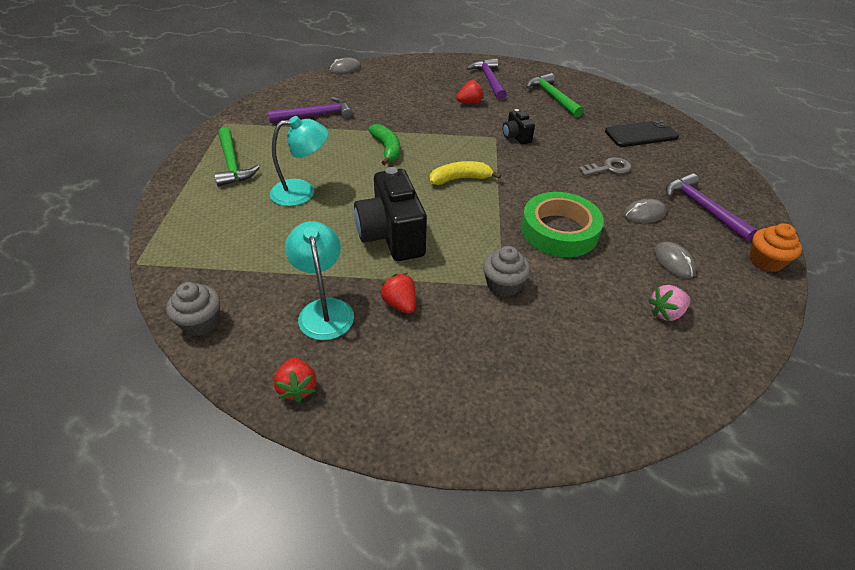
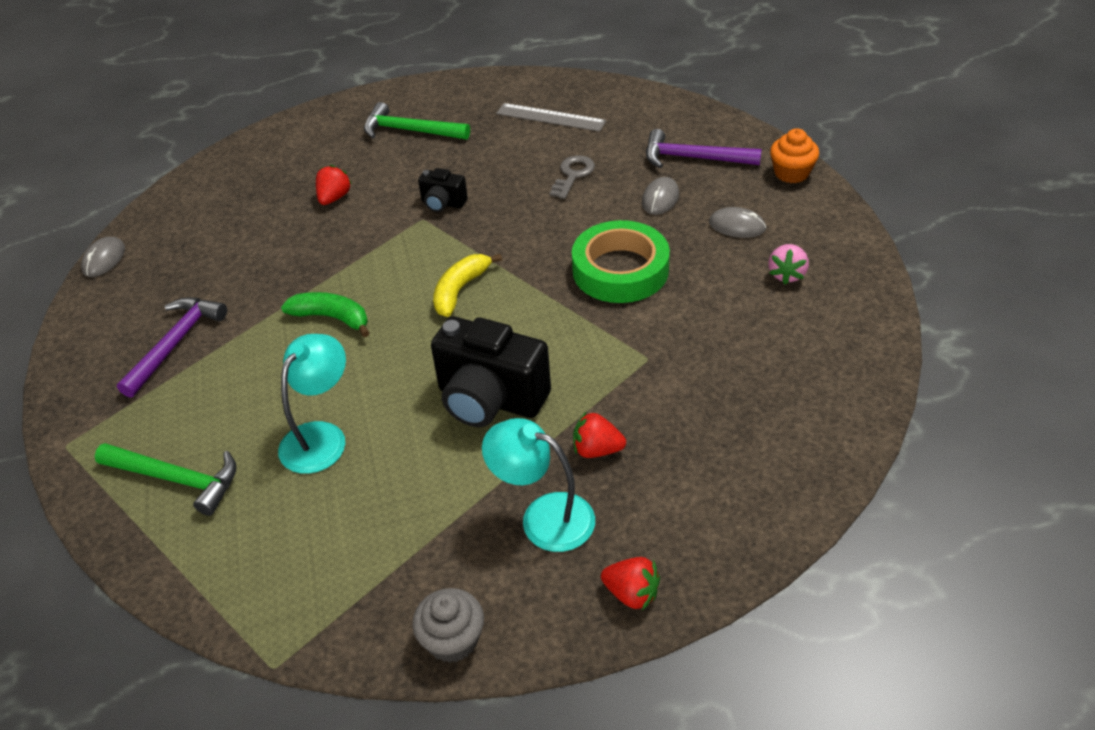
camera: 45 degrees left, 0 degrees up
purple hammer [467,58,507,100] -> none
grey cupcake [483,246,530,297] -> none
black phone [605,120,679,147] -> grey ruler [496,103,606,132]

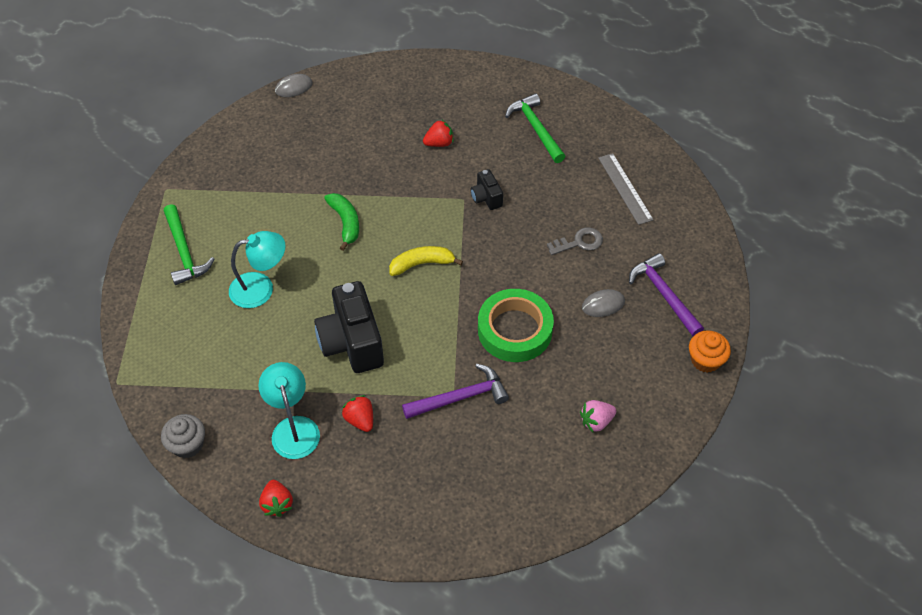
camera: 45 degrees right, 10 degrees up
purple hammer [117,297,227,398] -> purple hammer moved to [402,364,509,419]
grey mouse [709,207,766,238] -> none

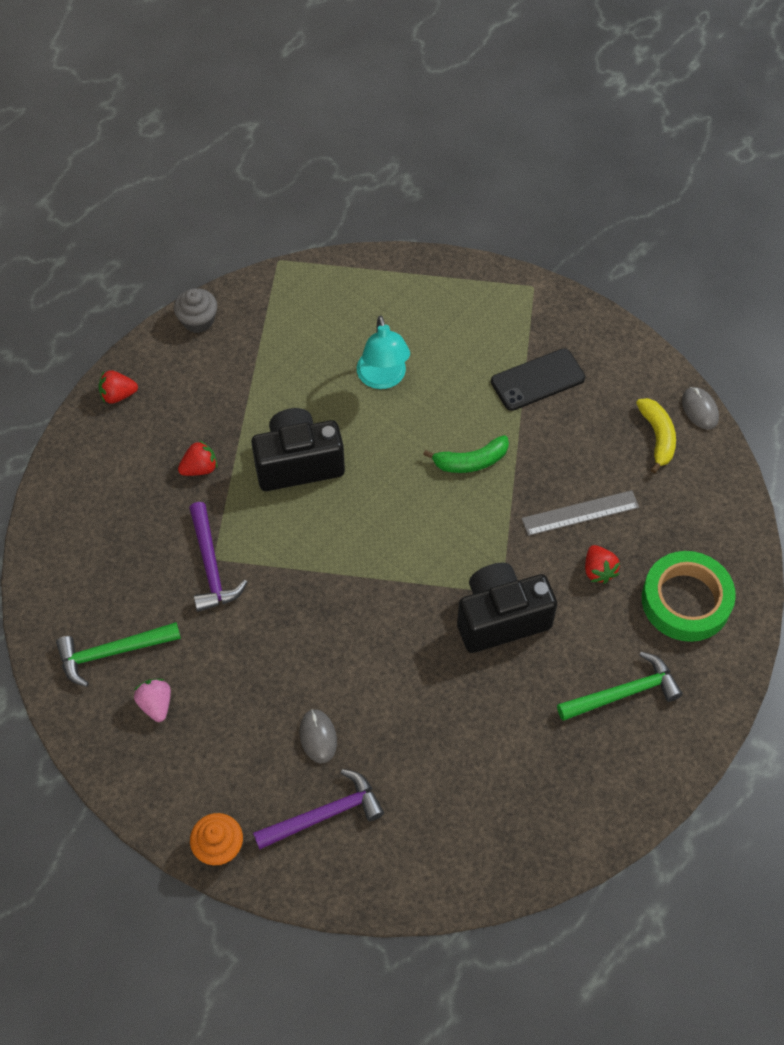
camera: 95 degrees right, 5 degrees up
green hammer [164,204,214,285] -> green hammer moved to [56,622,181,687]
turquoise lamp [258,362,320,459] -> none
yellow banana [389,246,463,276] -> yellow banana moved to [636,398,676,473]
black camera [470,169,503,210] -> black camera [457,563,557,653], size x2.02
green tape [478,289,554,362] -> green tape moved to [642,551,736,642]
grey key [547,227,603,255] -> none
grey ruler [599,153,654,225] -> grey ruler moved to [521,490,639,536]
none -> black phone [491,348,585,411]

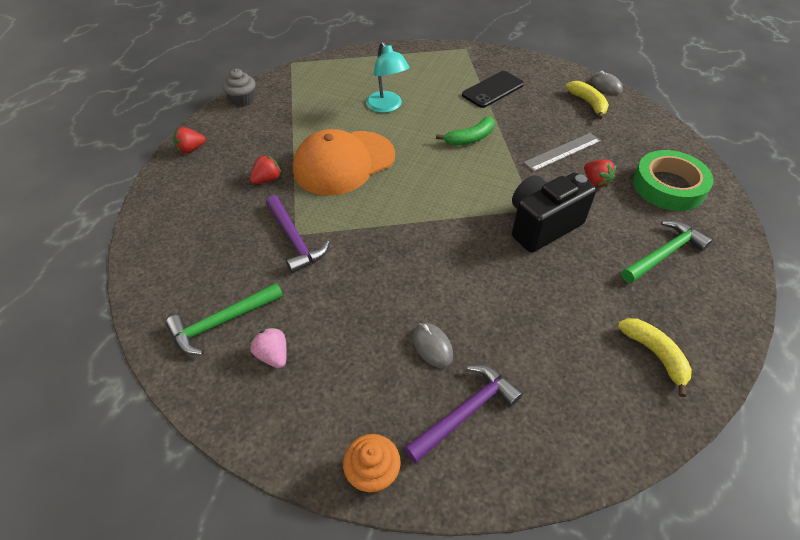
camera: 15 degrees left, 10 degrees down
black camera [251,408,345,491] -> orange cap [293,129,395,195]
none -> yellow banana [618,318,692,397]

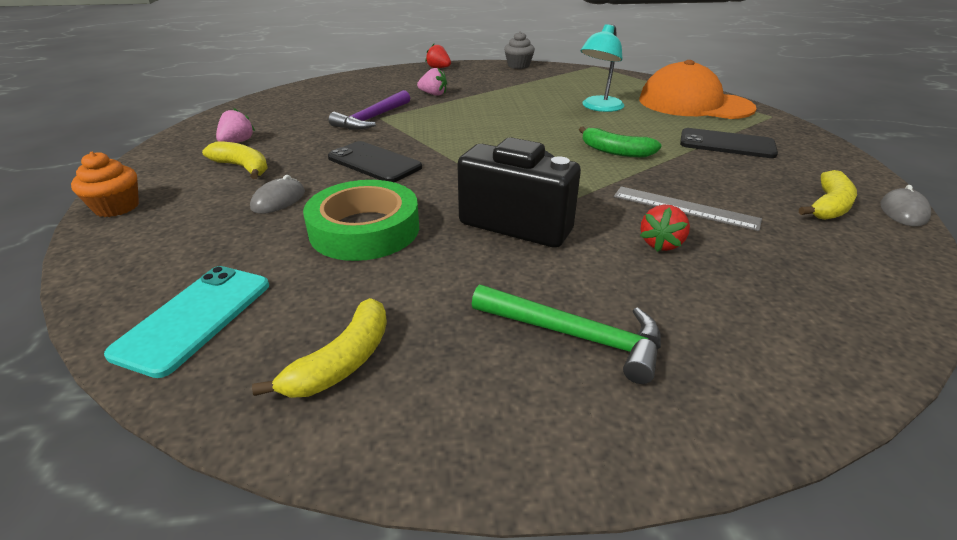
camera: 60 degrees right, 15 degrees down
green hammer [165,283,283,355] -> none
red strawberry [250,155,282,184] -> pink strawberry [417,67,447,96]
orange cap [293,129,395,195] -> orange cap moved to [639,60,757,119]
purple hammer [404,365,523,463] -> none
green tape [633,150,714,211] -> green tape moved to [303,180,419,261]
none -> turquoise phone [104,266,269,378]
none -> yellow banana [202,141,268,179]
none -> black phone [328,141,422,182]

